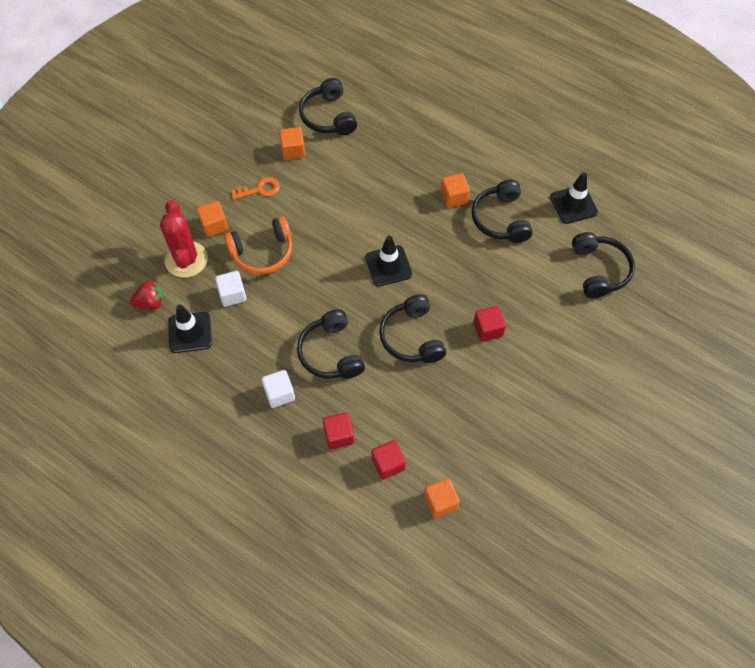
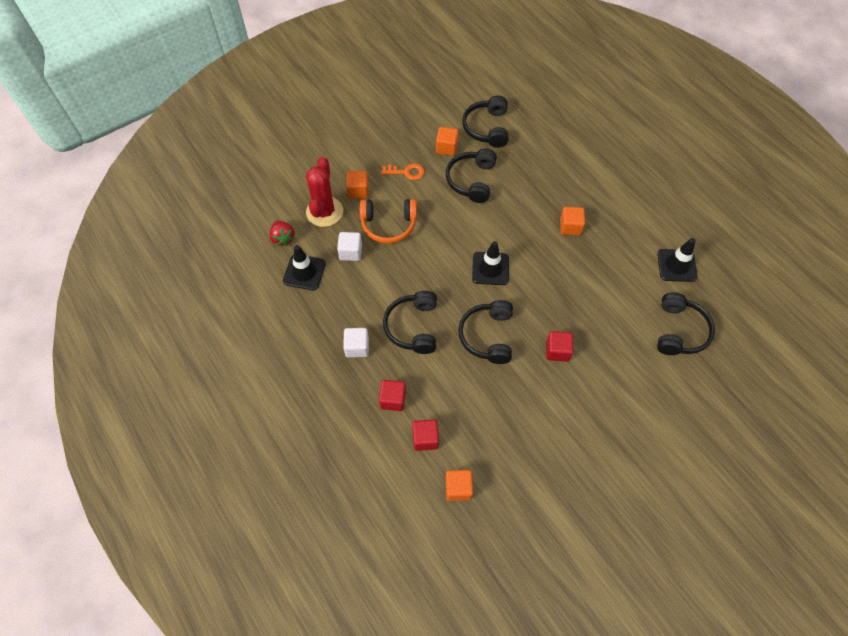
camera: 20 degrees right, 0 degrees up
red strawberry [130,280,164,309] -> red strawberry turned 60 degrees clockwise [269,221,295,246]
black headphones [472,179,533,243] -> black headphones moved to [446,148,497,203]

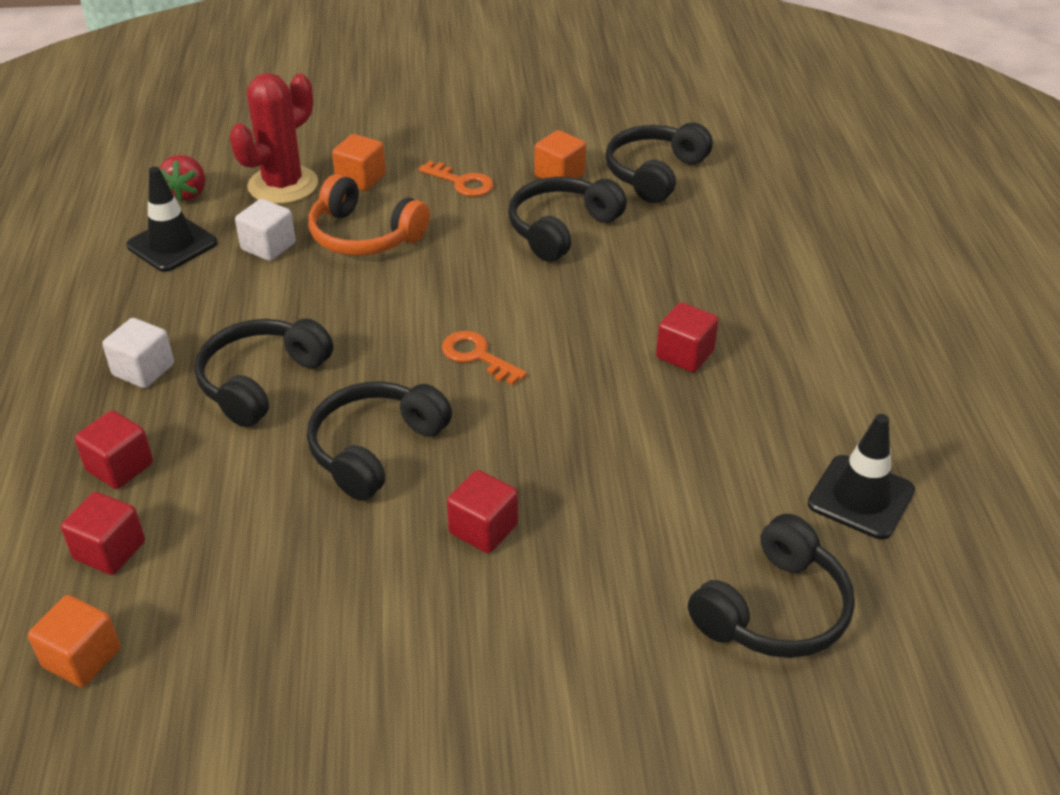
camera: 30 degrees right, 20 degrees down
black traffic cone [472,241,509,285] -> orange key [442,331,527,385]
orange cube [560,207,585,236] -> red cube [656,302,719,372]

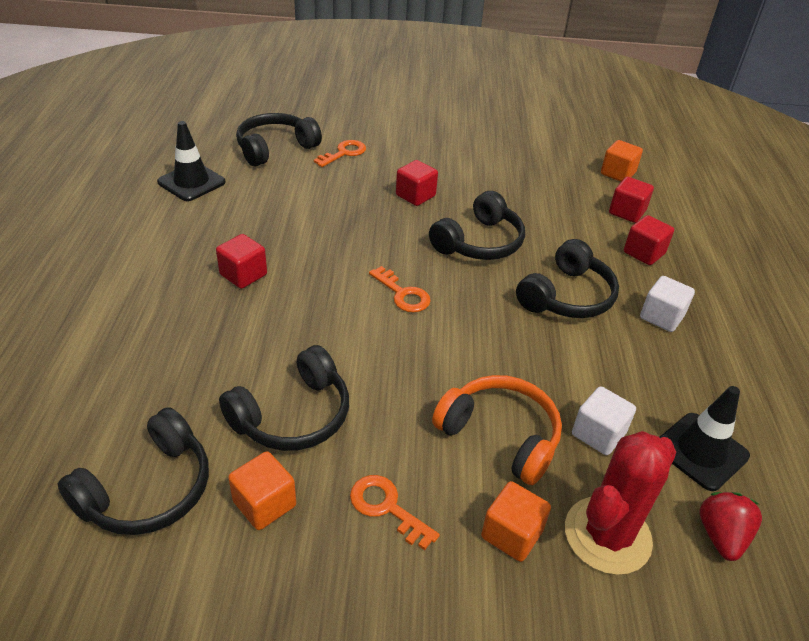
camera: 175 degrees left, 0 degrees up
none -> orange key [314,140,366,167]

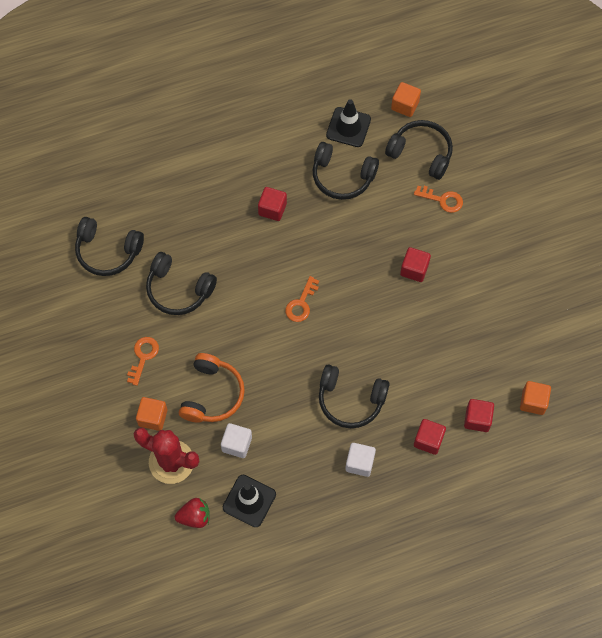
camera: 70 degrees right, 25 degrees up
orange cube [228,451,296,530] -> orange cube moved to [391,82,421,117]
black headphones [429,191,525,260] -> black headphones moved to [313,142,379,200]

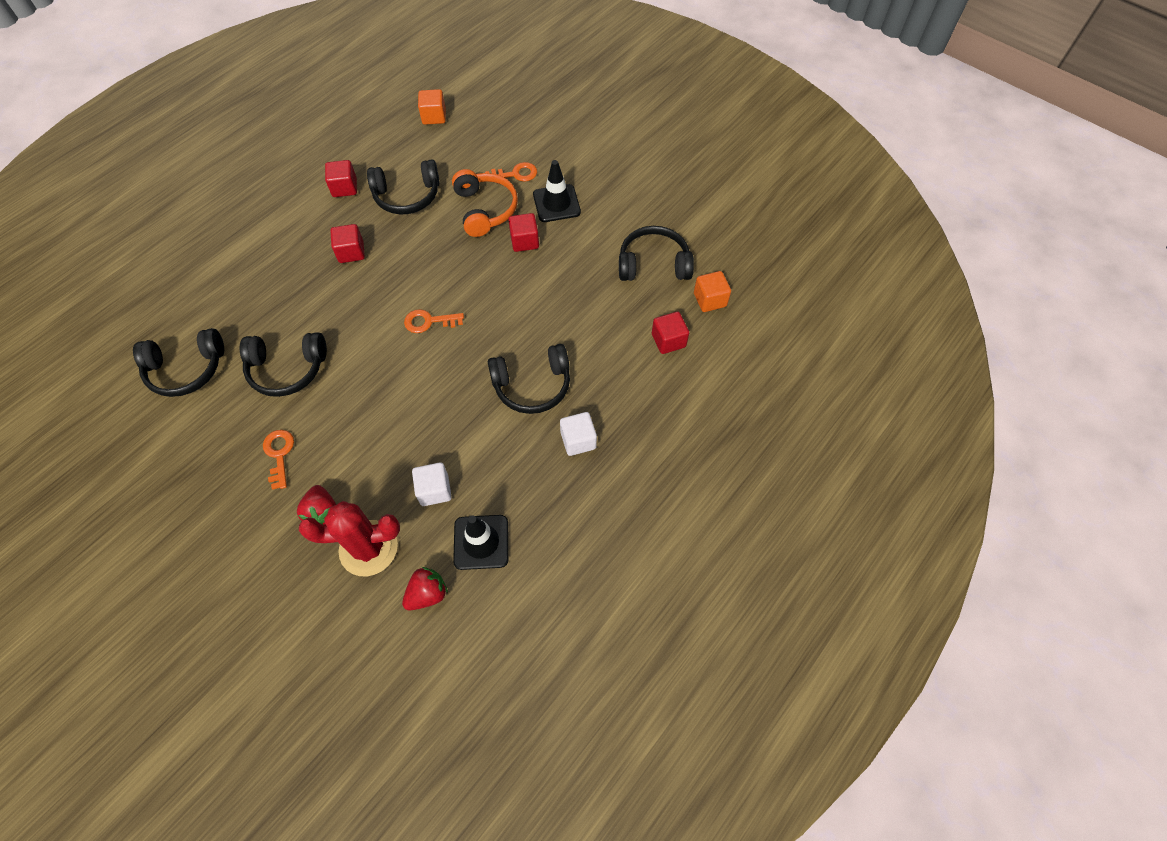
camera: 30 degrees left, 5 degrees down
orange cube [136,397,167,431] -> red strawberry [297,485,336,525]
orange headphones [179,353,245,422] -> orange headphones moved to [452,169,518,237]
orange key [285,276,319,322] -> orange key turned 90 degrees clockwise [404,309,464,333]
black traffic cone [326,99,371,147] -> black traffic cone moved to [533,160,581,222]
black headphones [385,120,453,180] -> black headphones moved to [619,226,694,281]
red cube [414,419,446,455] -> red cube moved to [325,160,357,197]

